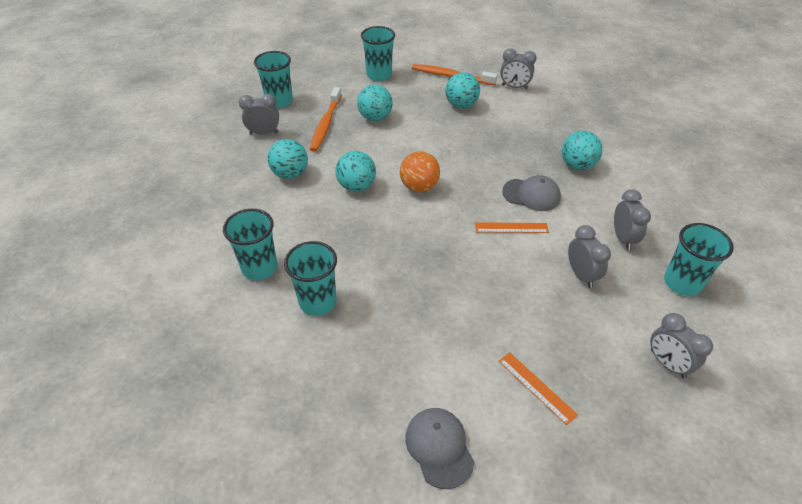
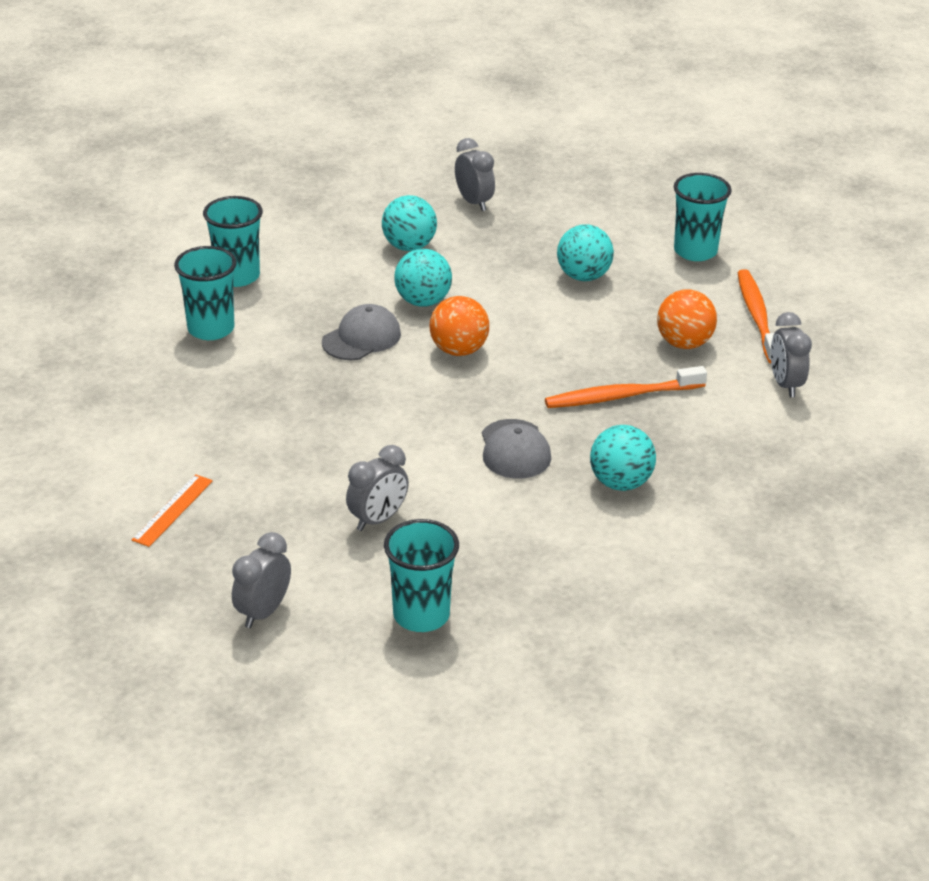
camera: 65 degrees right, 10 degrees down
turquoise cup [254,51,293,108] -> none
orange toothbrush [310,87,341,152] -> orange toothbrush moved to [545,366,707,408]
grey cap [405,408,474,489] -> grey cap moved to [322,304,401,360]
turquoise ball [445,72,480,108] -> orange ball [657,289,717,349]
orange ruler [475,222,549,233] -> none
grey clock [614,189,651,250] -> none

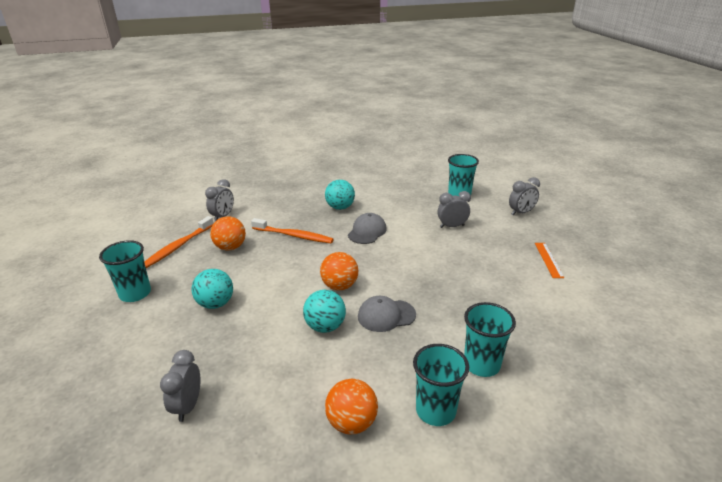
camera: 145 degrees left, 5 degrees down
orange ruler [132,474,213,547] -> orange ruler turned 60 degrees counterclockwise [535,243,564,278]
turquoise ball [382,195,437,251] -> none
none -> orange ball [325,379,378,434]

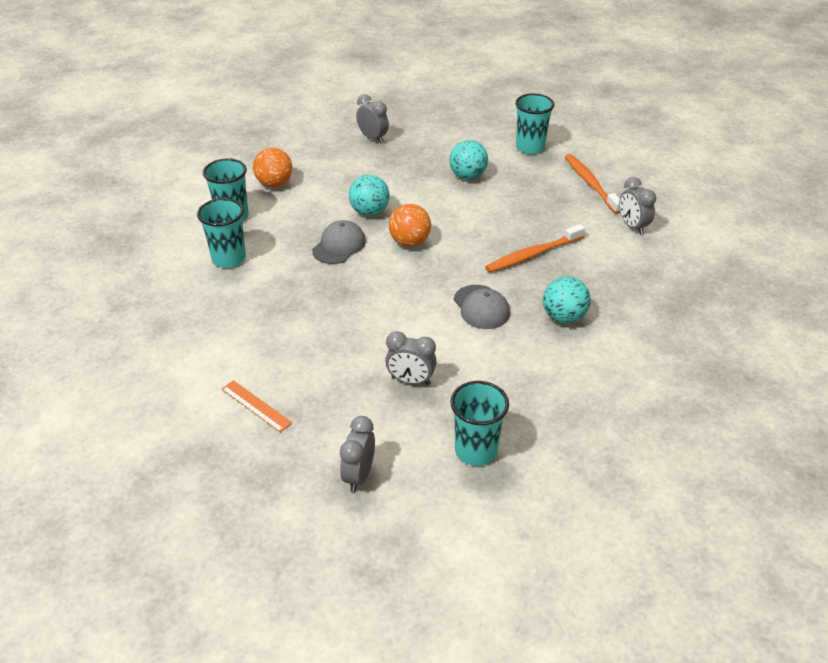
camera: 130 degrees right, 10 degrees up
orange ball [210,216,246,250] -> none
grey clock [437,191,471,228] -> grey clock turned 75 degrees clockwise [385,331,437,385]

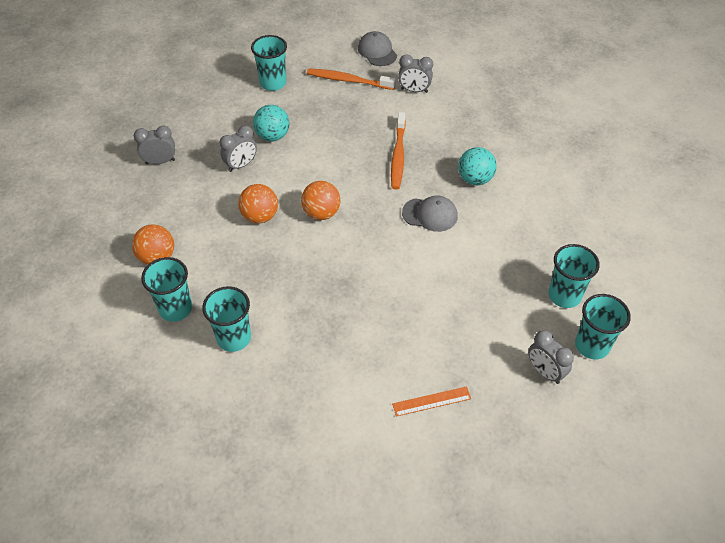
camera: 55 degrees left, 10 degrees up
grey cap [312,220,366,264] -> grey cap moved to [358,31,397,66]
turquoise ball [349,175,390,216] -> orange ball [238,184,278,223]
grey clock [385,331,437,385] -> grey clock moved to [220,125,257,172]
none -> turquoise cup [575,294,631,359]

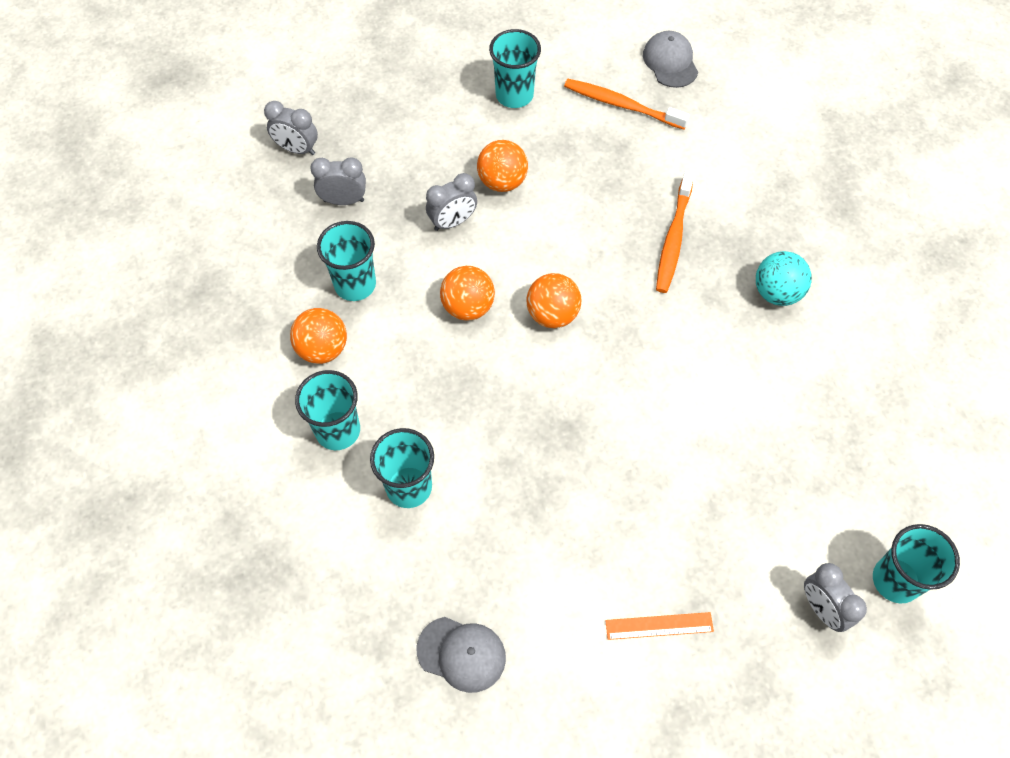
camera: 10 degrees right, 10 degrees up
turquoise ball [253,105,289,141] -> orange ball [477,140,528,192]
grey clock [398,54,433,93] -> grey clock moved to [264,101,318,155]
grey cap [402,195,458,232] -> grey cap moved to [417,617,506,693]
turquoise cup [548,244,600,308] -> turquoise cup moved to [317,221,376,301]

